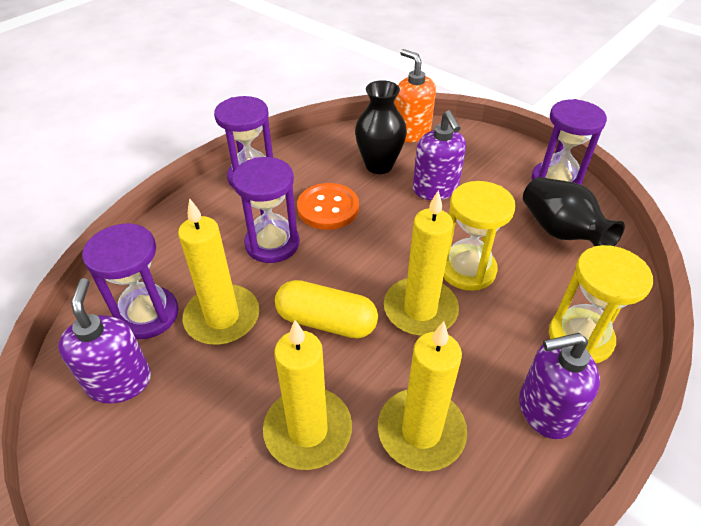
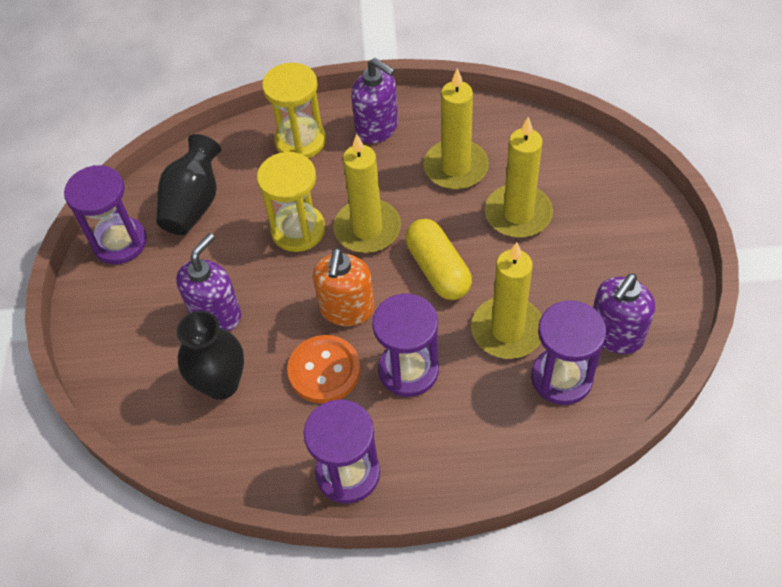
camera: 130 degrees left, 10 degrees up
orange soap dispenser [394,49,436,142] -> orange soap dispenser moved to [313,248,374,326]

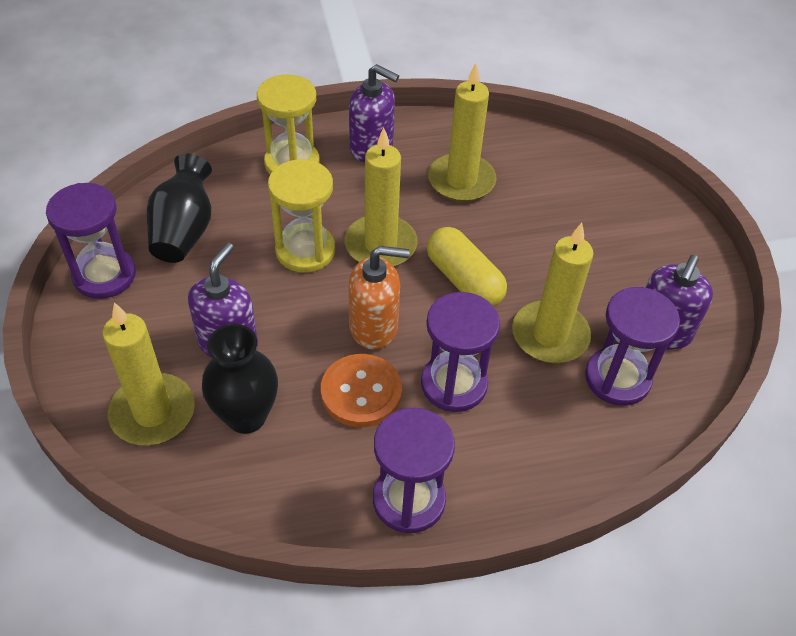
camera: 15 degrees left, 5 degrees down
orange soap dispenser [313,248,374,326] -> orange soap dispenser turned 90 degrees counterclockwise [348,246,410,350]
yellow candle [485,117,553,238] -> yellow candle moved to [102,302,195,445]

